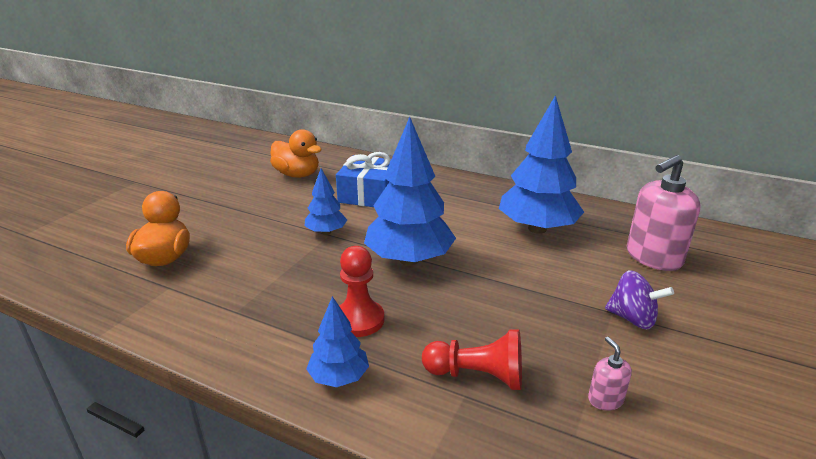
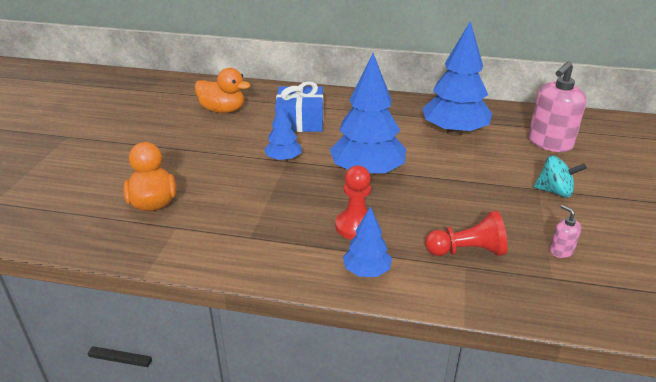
camera: 15 degrees left, 5 degrees up
purple spinning top [605,270,674,329] -> turquoise spinning top [533,155,587,198]

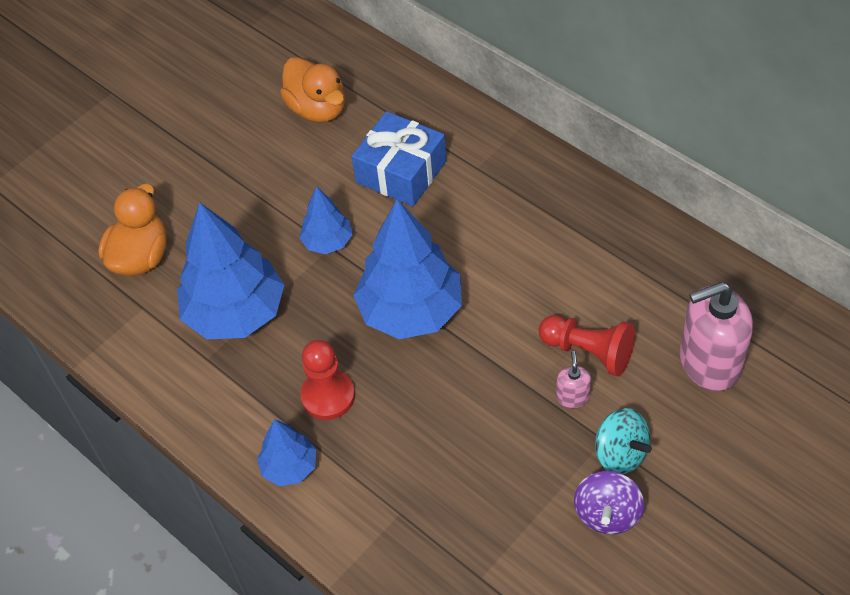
camera: 35 degrees right, 20 degrees up
blue tree [422,21,492,136] -> blue tree moved to [177,202,284,339]
red pawn [425,211,508,256] -> red pawn moved to [539,315,635,376]
pink soap dispenser [550,205,581,258] -> pink soap dispenser moved to [556,351,591,408]
none -> purple spinning top [574,471,644,535]

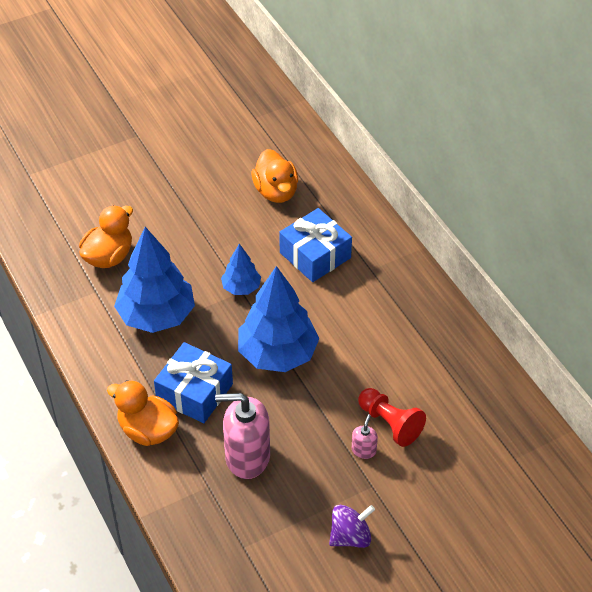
camera: 15 degrees right, 5 degrees down
blue tree [257,419,317,486] -> orange duck [107,380,179,446]
red pawn [300,340,355,420] -> blue gift [154,342,233,423]
purple spinning top [574,471,644,535] -> purple spinning top turned 150 degrees counterclockwise [329,505,375,548]
turquoise spinning top [595,408,652,474] -> none
pink soap dispenser [680,282,753,391] -> pink soap dispenser moved to [215,393,270,479]

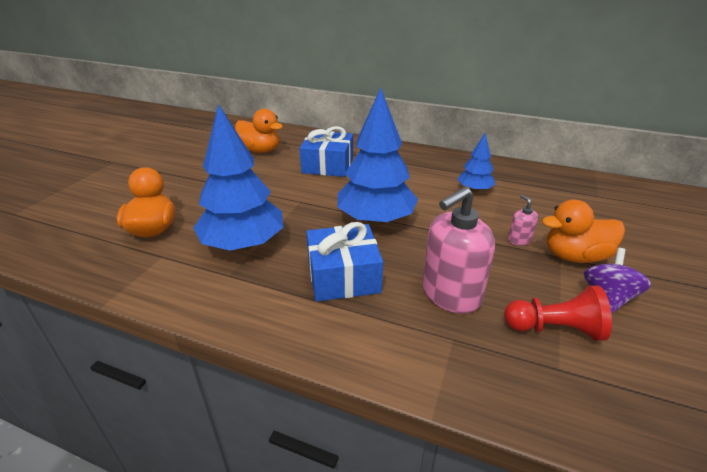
camera: 40 degrees left, 15 degrees down
orange duck [107,380,179,446] -> orange duck moved to [542,200,625,263]
blue tree [221,244,261,295] -> blue tree moved to [458,133,495,192]
red pawn [358,388,426,447] -> red pawn moved to [504,285,612,341]

